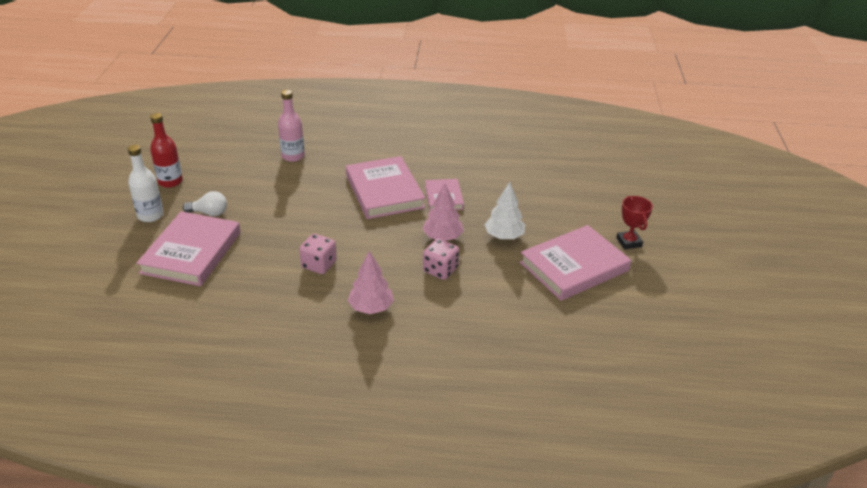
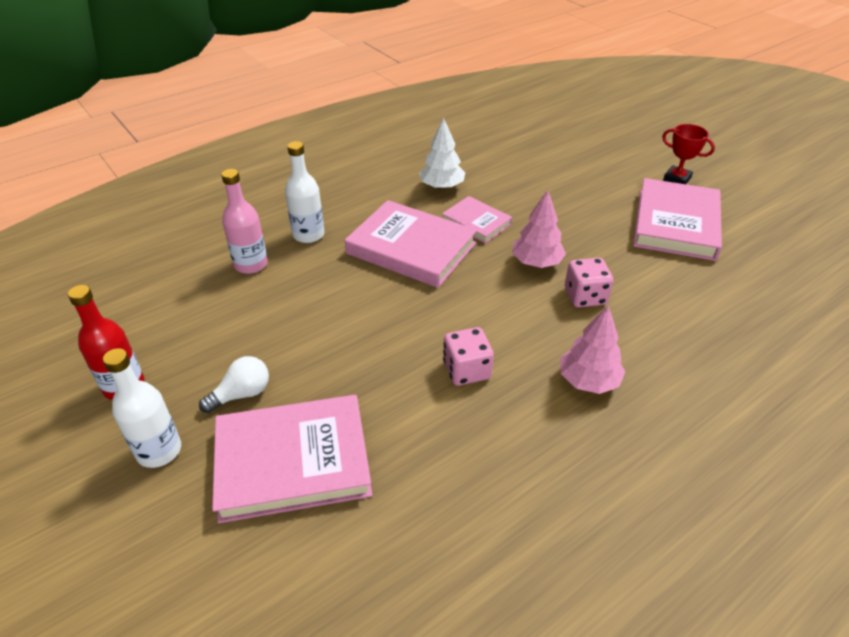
camera: 40 degrees left, 5 degrees up
pink book [136,211,241,286] -> pink book turned 75 degrees counterclockwise [212,395,372,523]
white tree [484,182,525,239] -> white tree moved to [419,118,465,190]
none -> white bottle [285,141,325,243]

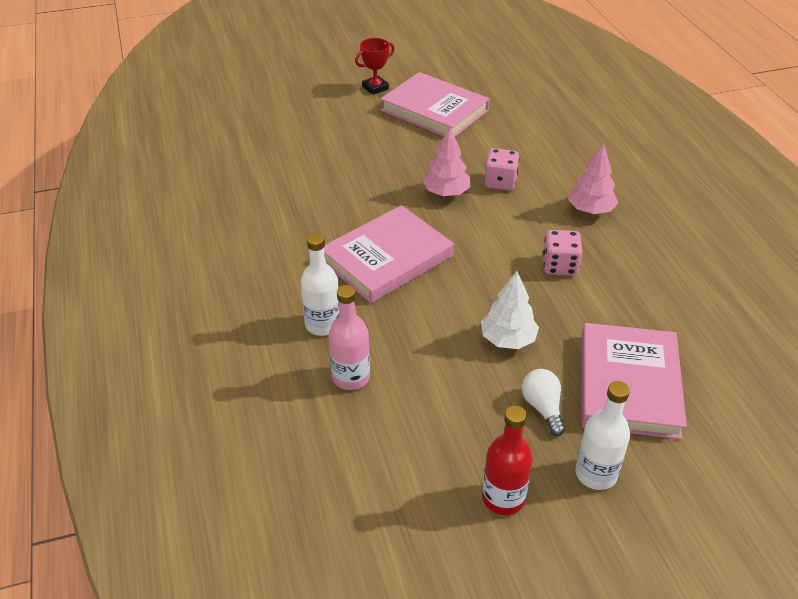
camera: 70 degrees left, 0 degrees up
white tree [419,118,465,190] -> white tree moved to [481,271,539,349]
pink book [442,196,512,243] -> none

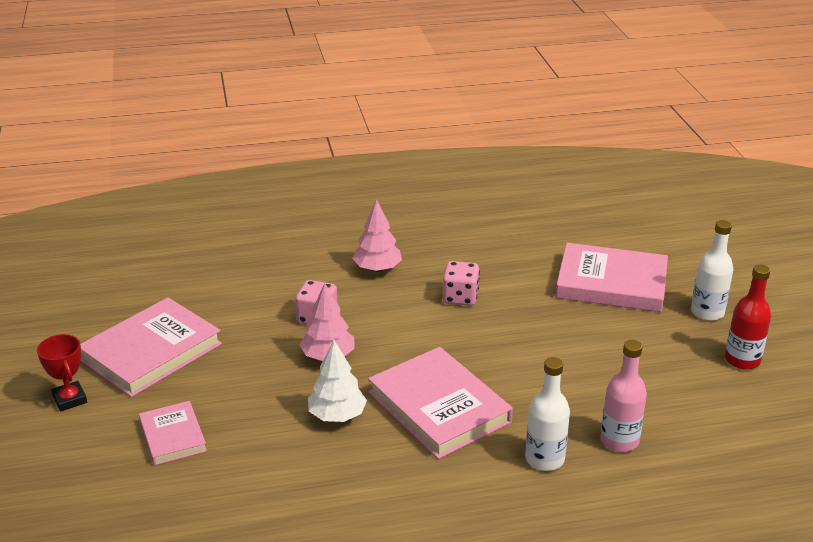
camera: 85 degrees left, 10 degrees down
white tree [481,271,539,349] -> white tree moved to [308,340,367,422]
white light bulb [522,369,565,436] -> none
none -> pink book [139,401,207,465]

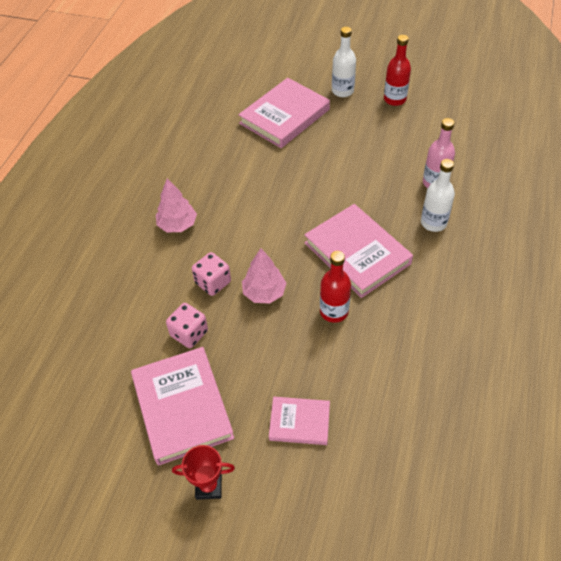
camera: 60 degrees left, 20 degrees up
white tree [308,340,367,422] -> red bottle [320,251,351,323]
pink book [368,347,513,459] -> pink book turned 60 degrees clockwise [305,204,413,298]
pink dice [443,261,480,306] -> pink dice moved to [166,303,208,348]

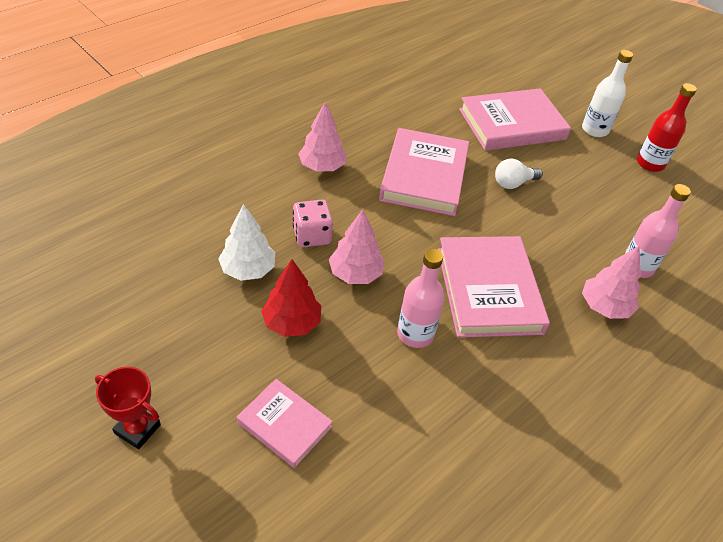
camera: 25 degrees right, 5 degrees down
pink book [131,347,234,466] -> pink book moved to [379,128,469,216]
pink dice [166,303,208,348] -> white tree [218,204,275,281]
red bottle [320,251,351,323] -> pink bottle [397,249,445,348]
white bottle [421,159,455,232] -> pink tree [582,246,641,319]
none -> red tree [261,259,321,337]
none -> white light bulb [495,159,543,189]

